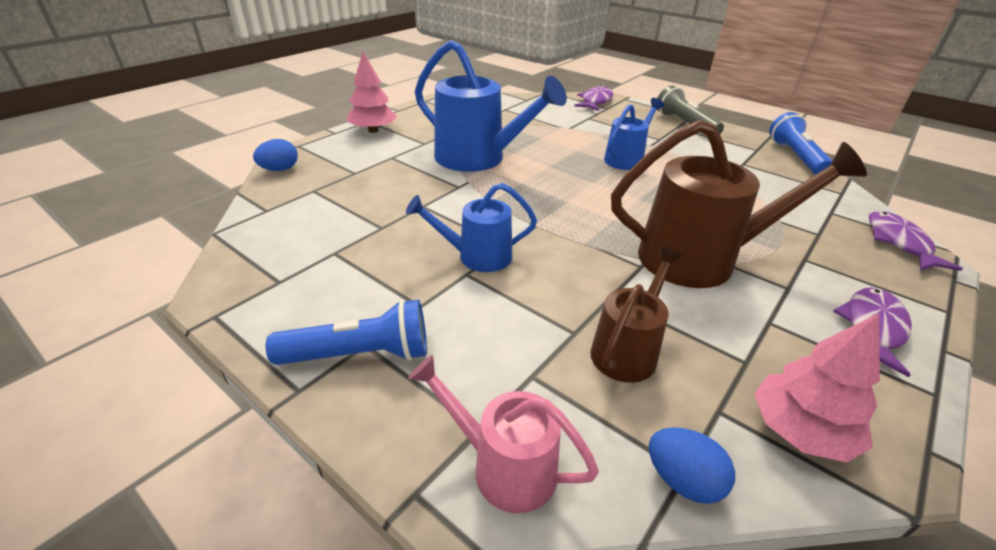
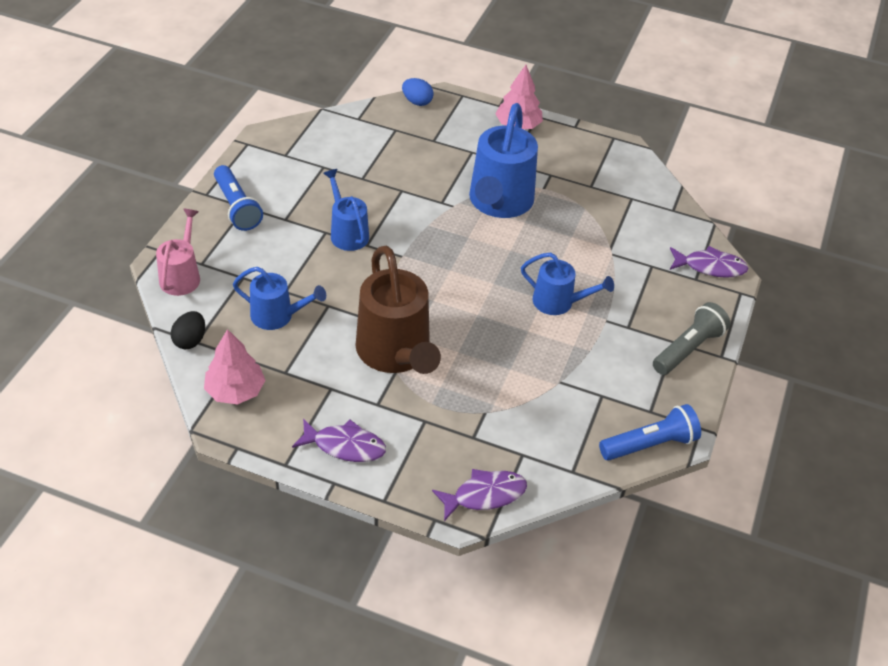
camera: 70 degrees right, 10 degrees up
brown watering can [590,247,683,383] -> blue watering can [233,267,326,330]
blue egg [649,428,735,504] -> black egg [171,311,205,349]

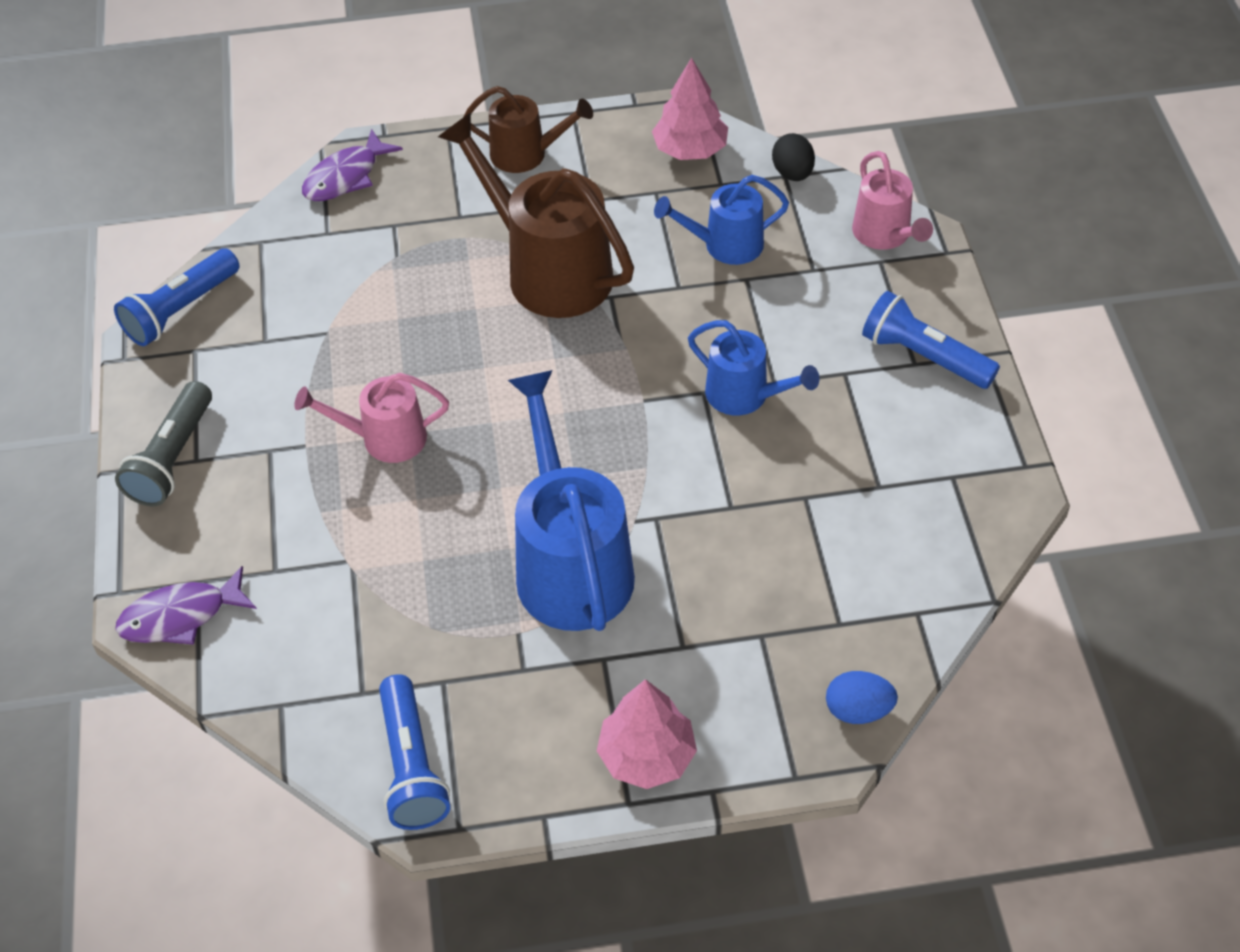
camera: 155 degrees right, 5 degrees up
purple fish [292,419,386,462] -> brown watering can [464,86,593,173]
blue watering can [521,252,614,315] -> pink watering can [294,373,449,463]
none -> blue flashlight [379,674,450,830]

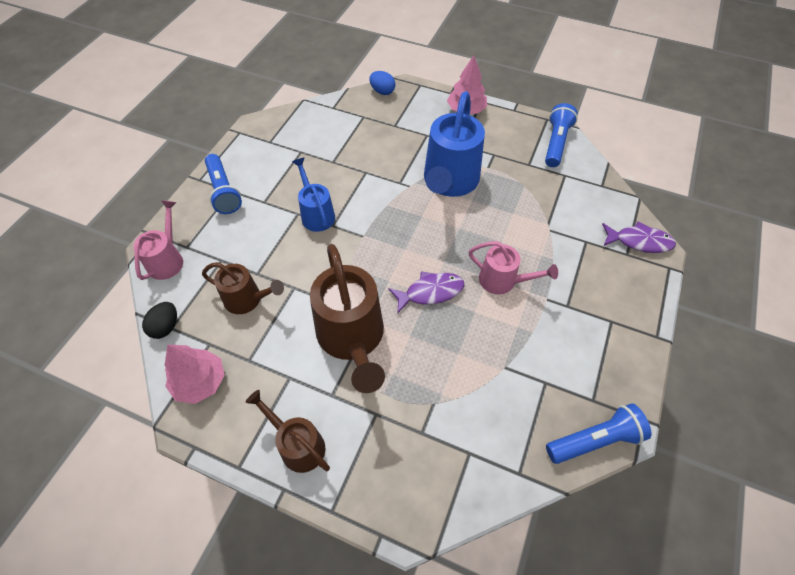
camera: 150 degrees left, 5 degrees up
grey flashlight [115,381,212,506] -> none
purple fish [302,129,403,201] -> purple fish moved to [388,271,464,314]
blue watering can [654,175,789,265] -> brown watering can [202,262,284,314]

